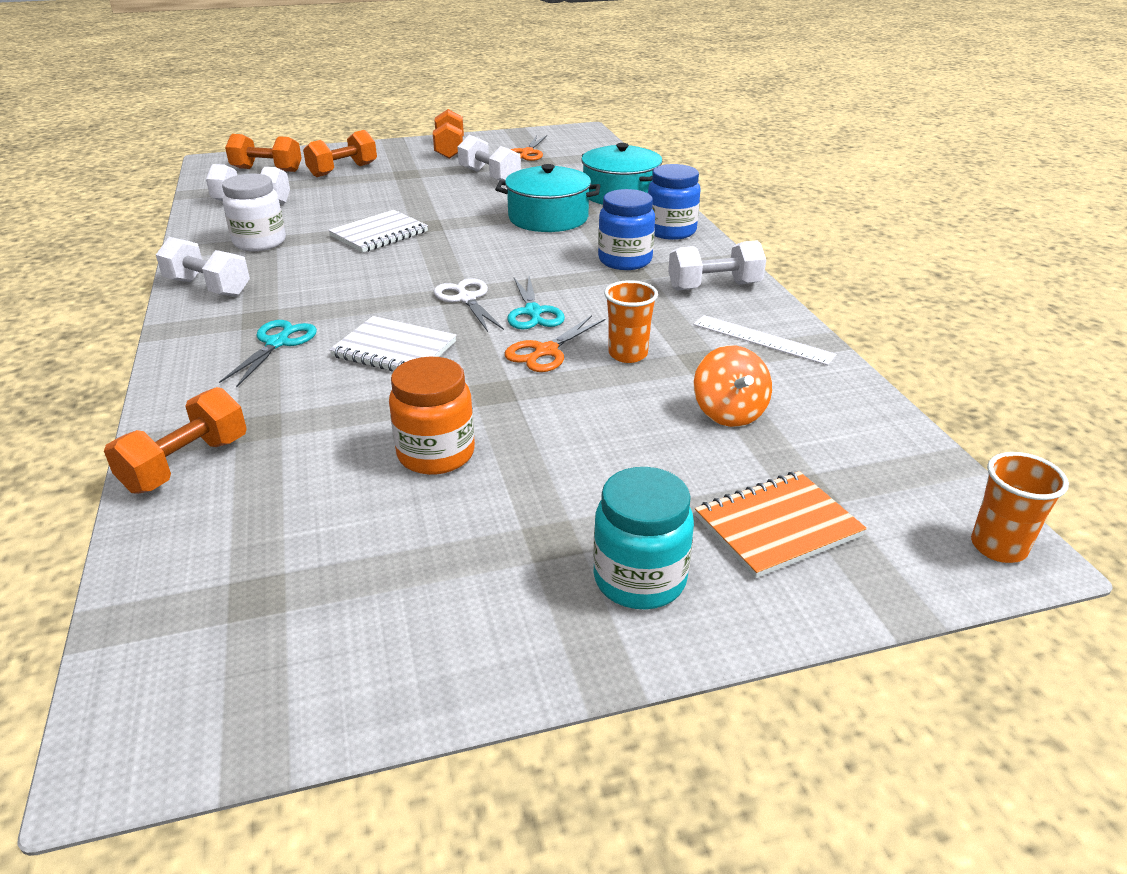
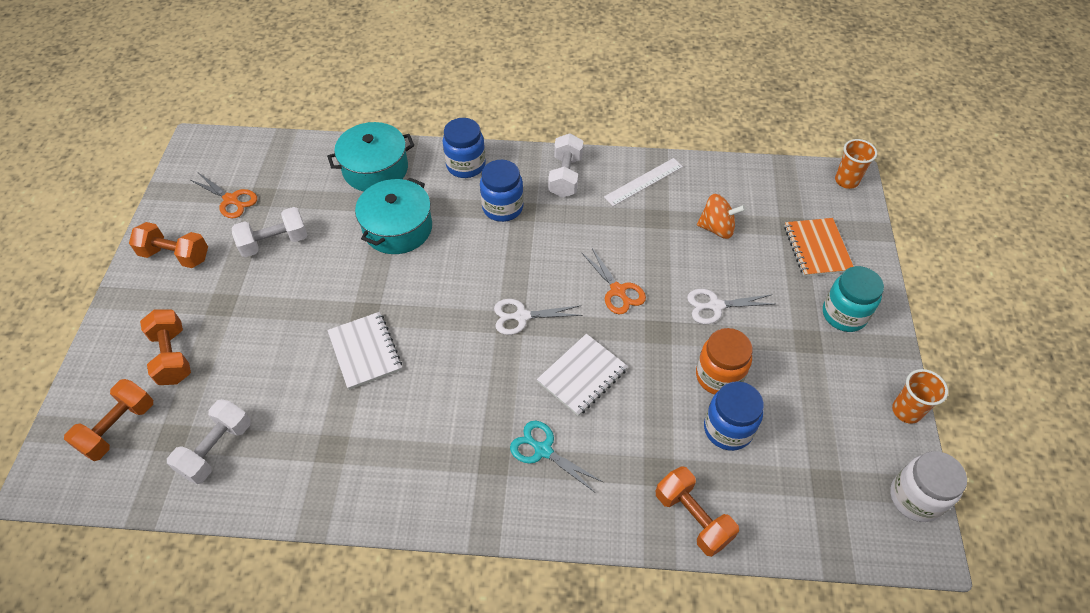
camera: 70 degrees left, 20 degrees up
white dumbbell [156,237,250,297] -> none
white jar [222,174,286,251] -> white jar moved to [890,451,967,522]
turquoise scissors [507,276,565,330] -> none
orange cup [604,280,658,363] -> orange cup moved to [892,369,948,424]
none -> white scissors [687,289,774,324]
none -> blue jar [704,381,764,451]

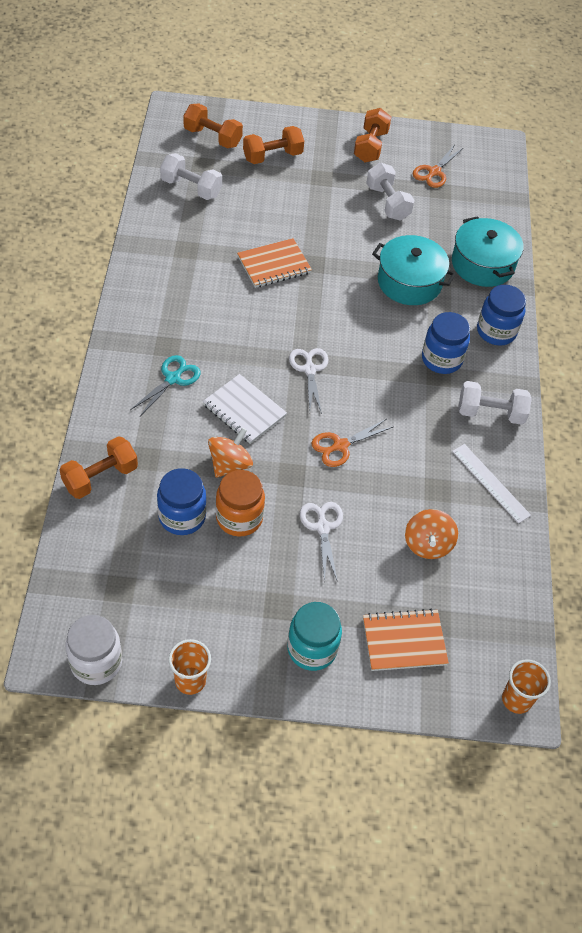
camera: 85 degrees right, 0 degrees up
white notebook [327,312,402,390] -> orange notebook [237,238,312,288]
none -> orange spinning top [208,428,253,478]

